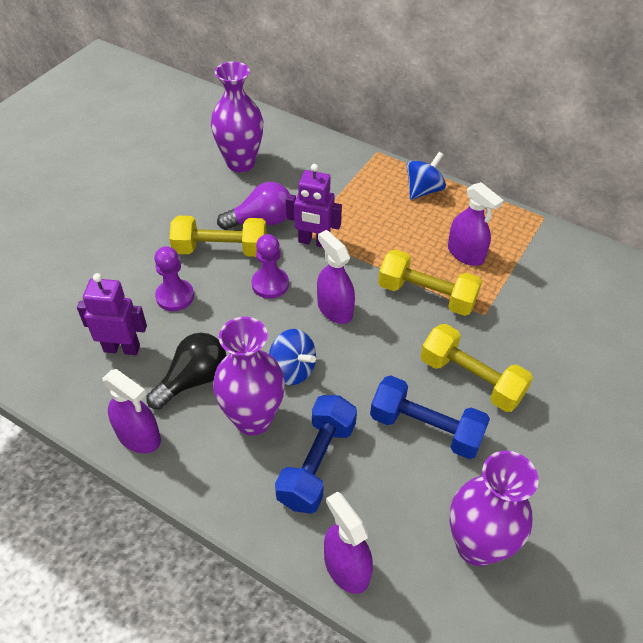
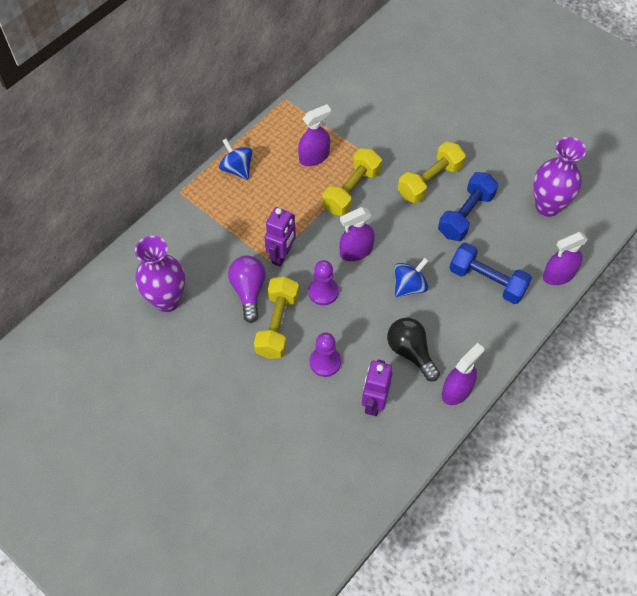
camera: 80 degrees left, 10 degrees up
purple vase [213,317,285,436] -> none

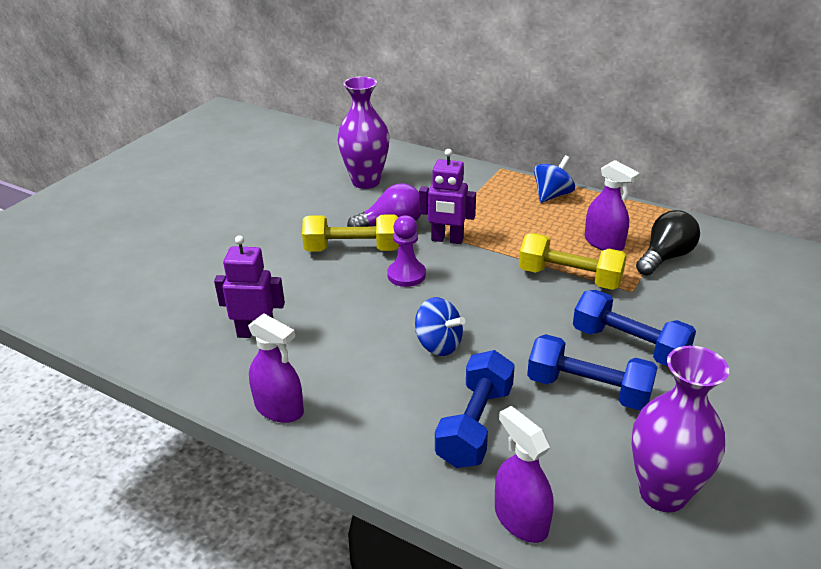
camera: 80 degrees right, 25 degrees down
purple pawn [310,333,341,377] -> none
purple spray bottle [339,207,375,261] -> none
black light bulb [387,318,440,382] -> black light bulb moved to [636,210,700,276]
yellow dumbbell [398,142,466,203] -> blue dumbbell [573,290,696,366]

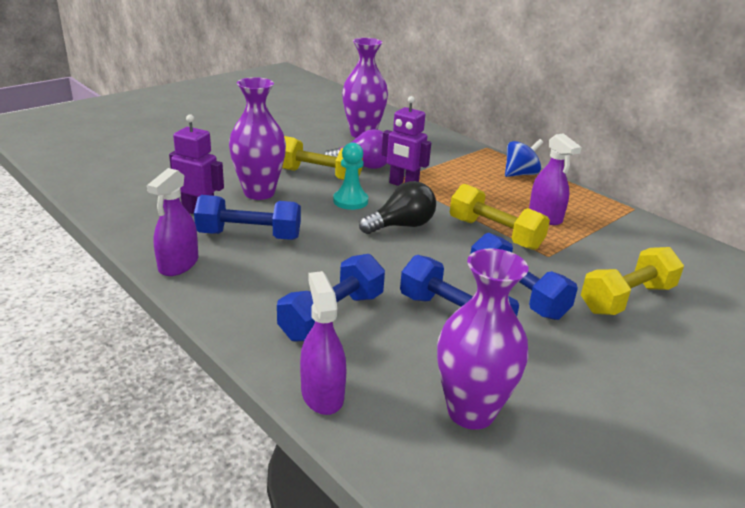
camera: 15 degrees right, 5 degrees down
purple spray bottle [248,313,304,423] -> purple spray bottle turned 60 degrees clockwise [147,168,198,276]
purple pawn [387,215,426,287] -> turquoise pawn [333,142,368,210]
blue spinning top [415,297,465,356] -> none
black light bulb [636,210,700,276] -> black light bulb moved to [359,181,436,234]
none -> blue dumbbell [194,195,301,240]
none -> purple vase [229,77,286,200]
none -> yellow dumbbell [581,247,684,315]

